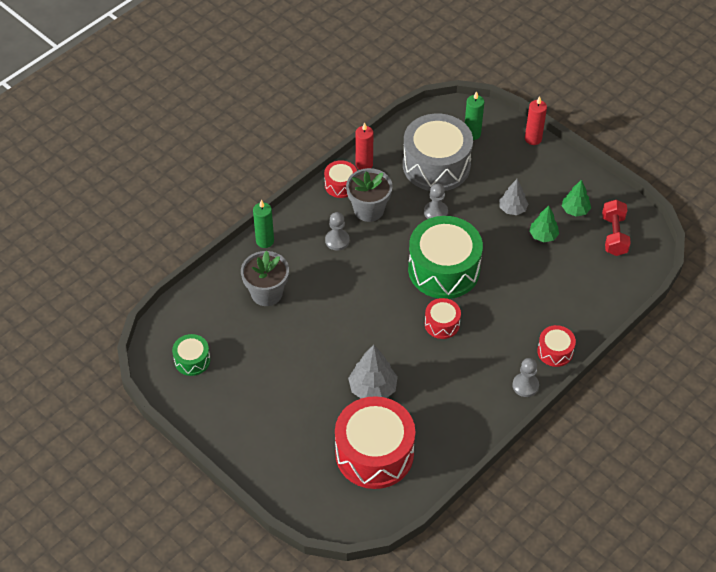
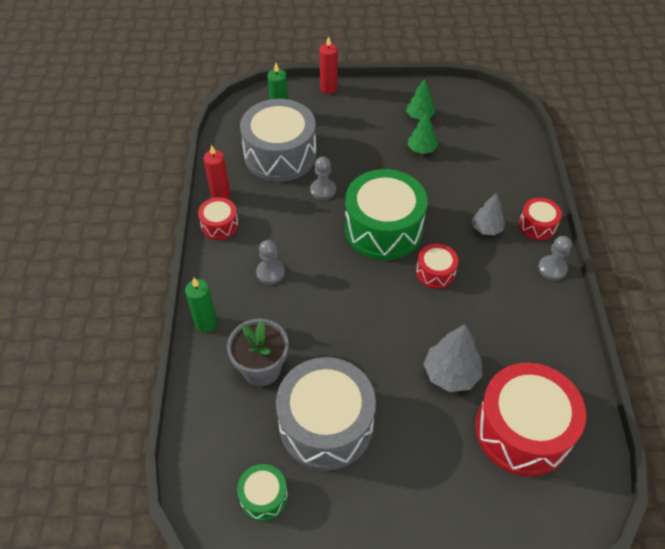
camera: 45 degrees left, 0 degrees up
grey flower pot [346,168,393,222] -> none
grey tree [499,179,528,215] -> grey tree moved to [472,193,505,235]
red dumbbell [602,200,631,256] -> none
none -> grey drum [276,357,376,471]

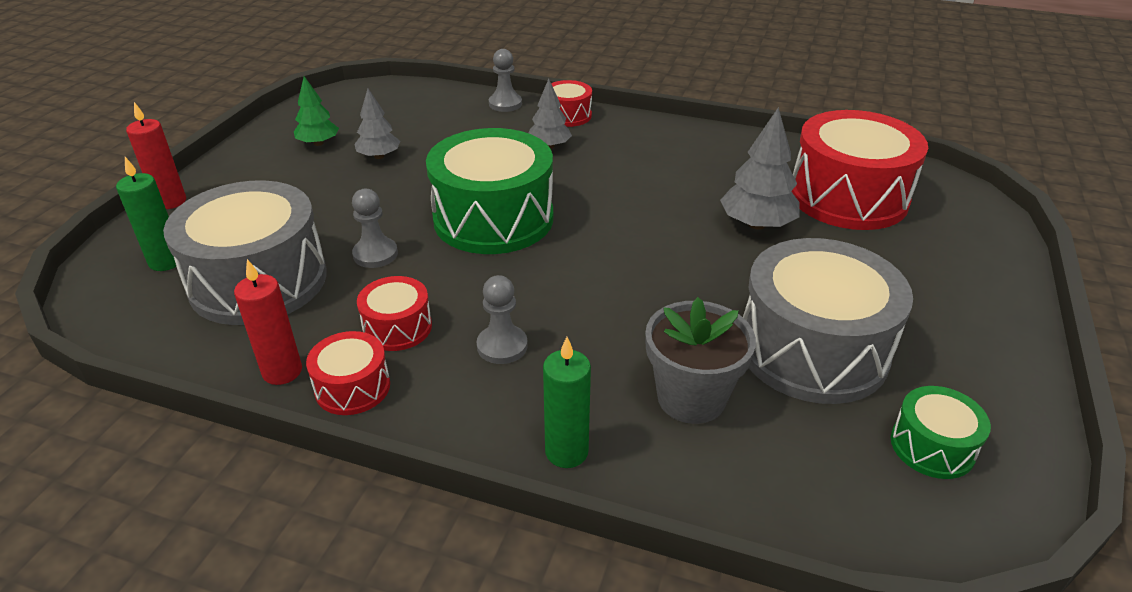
camera: 70 degrees left, 15 degrees down
green tree [407,112,438,154] -> grey tree [354,88,400,159]
red drum [416,244,458,289] -> red drum moved to [357,276,432,351]
grey pawn [538,236,572,280] -> grey pawn moved to [489,49,522,112]

